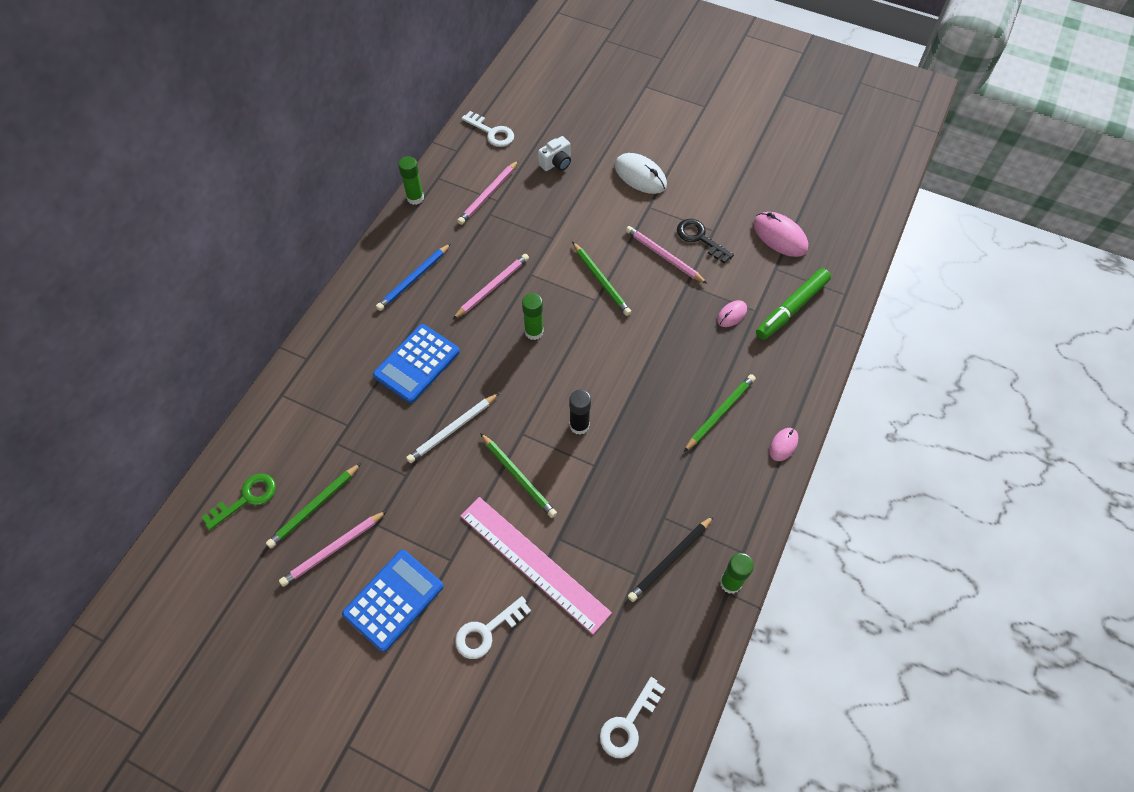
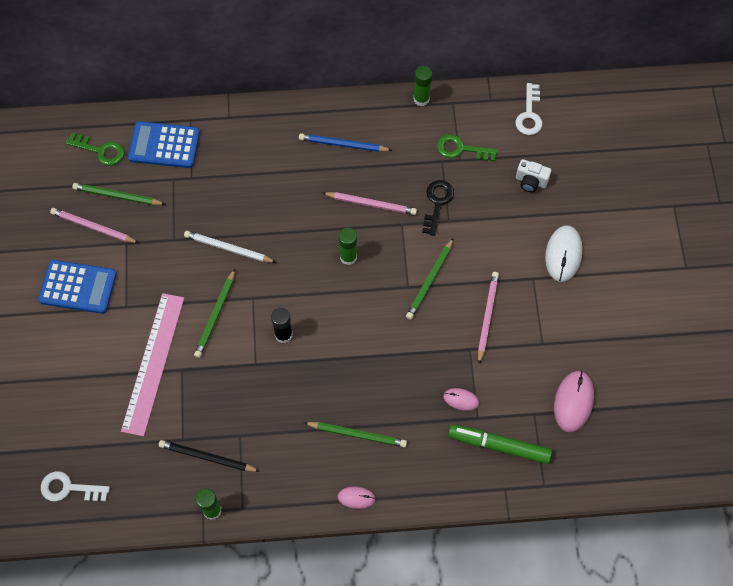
camera: 60 degrees right, 5 degrees up
blue calculator [373,324,460,403] -> blue calculator moved to [128,121,200,168]
white key [455,596,531,659] -> none
pink pencil [457,160,519,225] -> green key [437,134,498,161]
black key [677,219,734,263] -> black key moved to [422,180,454,236]

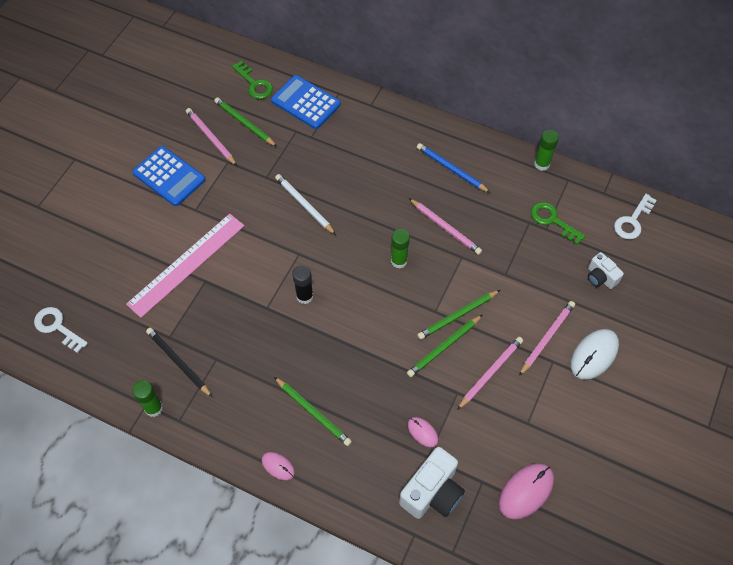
camera: 30 degrees right, 5 degrees down
green pencil [194,269,235,358] -> green pencil moved to [407,315,482,377]
black key [422,180,454,236] -> none
green marker [448,425,552,464] -> white camera [399,447,465,519]
none -> pink pencil [519,301,575,376]

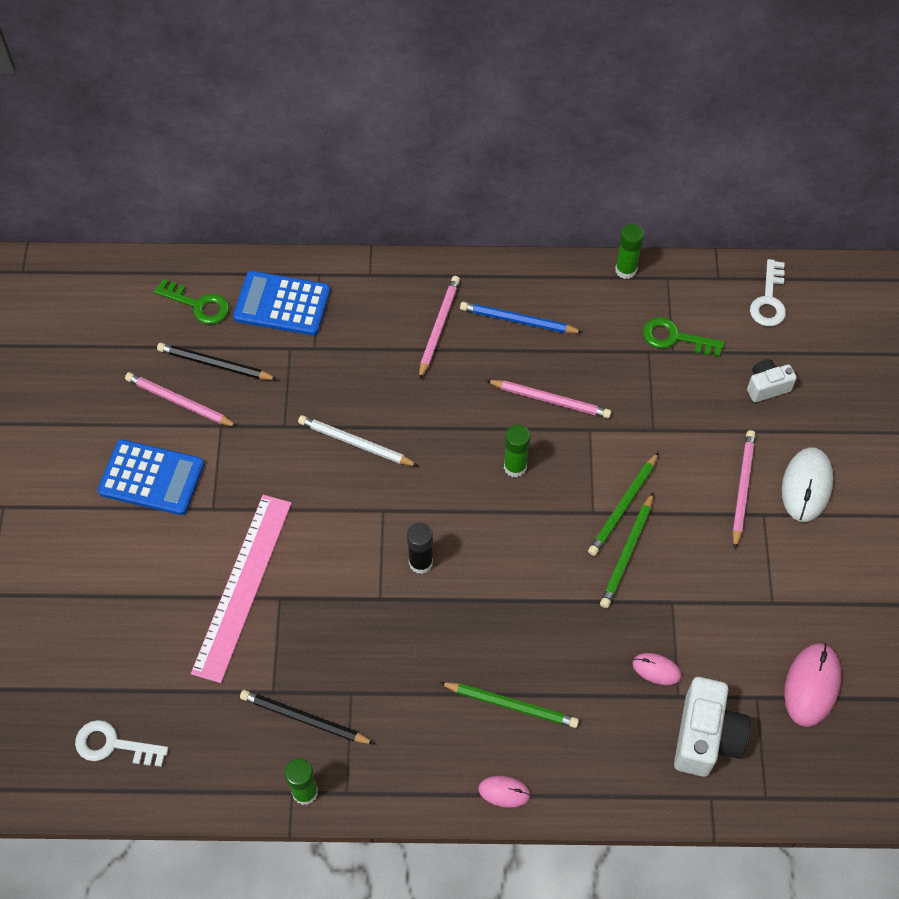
camera: 25 degrees left, 0 degrees up
green pencil [214,97,277,147] -> black pencil [157,343,278,380]
pink pencil [457,337,523,410] -> pink pencil moved to [419,276,460,380]
white camera [588,252,624,289] -> white camera turned 135 degrees clockwise [747,359,797,402]

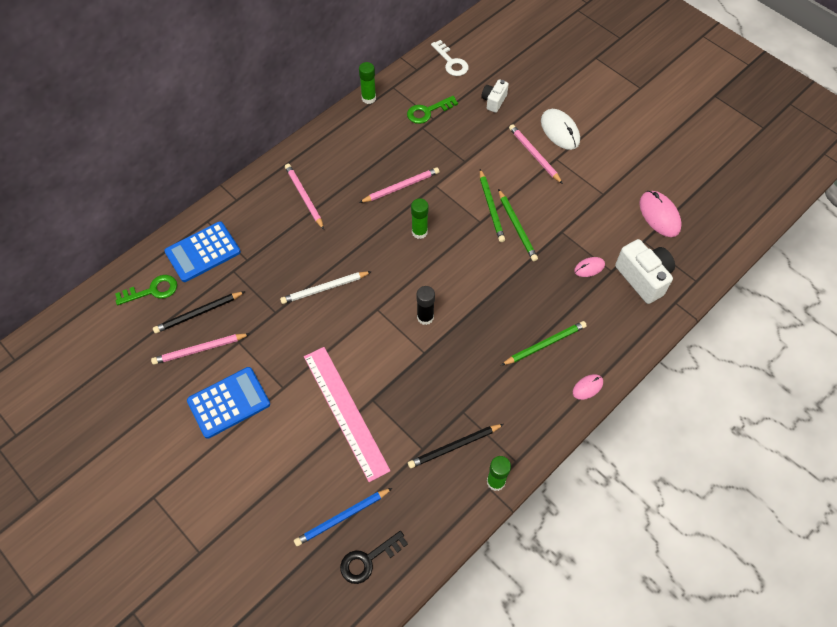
camera: 45 degrees left, 0 degrees up
white key [75,720,169,767] -> black key [340,531,408,584]
blue pencil [460,302,583,333] -> blue pencil moved to [294,488,392,546]

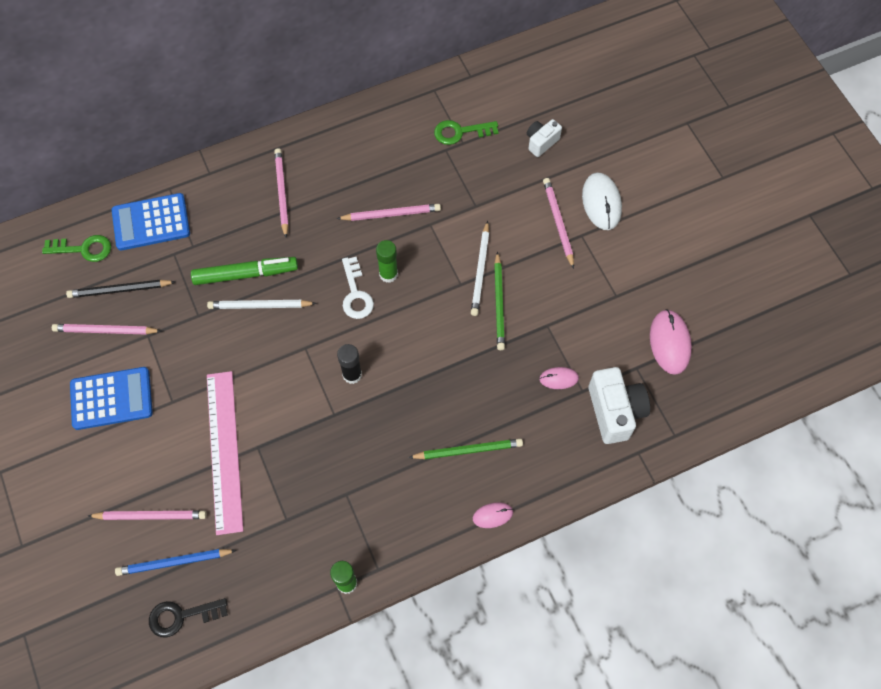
camera: 20 degrees right, 5 degrees up
green glue stick [359,62,376,104] -> none
black pencil [408,424,504,468] -> none
white key [431,40,469,76] -> white key moved to [342,257,374,319]
green pencil [480,169,505,242] -> white pencil [471,221,489,316]
none -> pink pencil [88,511,207,520]
none -> green marker [191,257,298,285]

